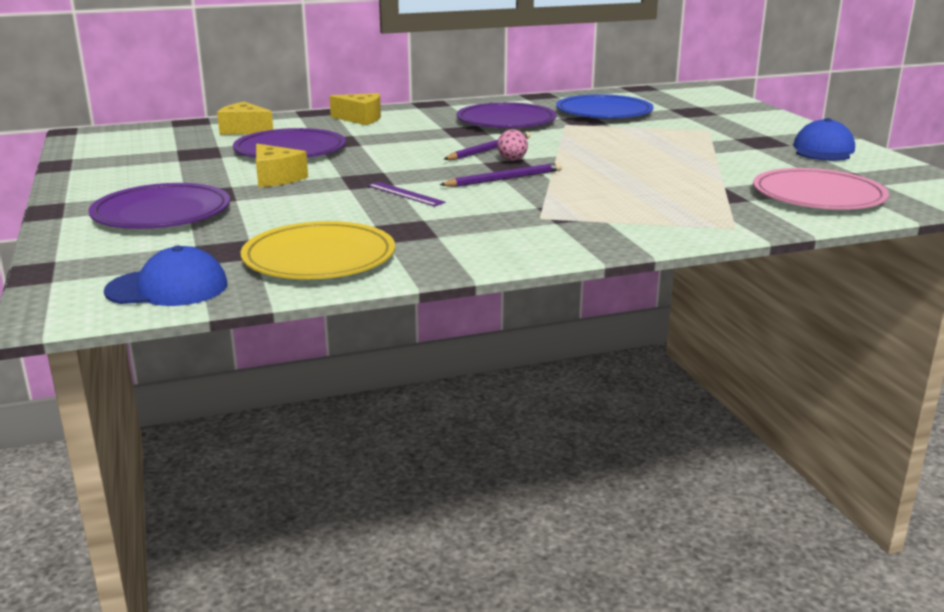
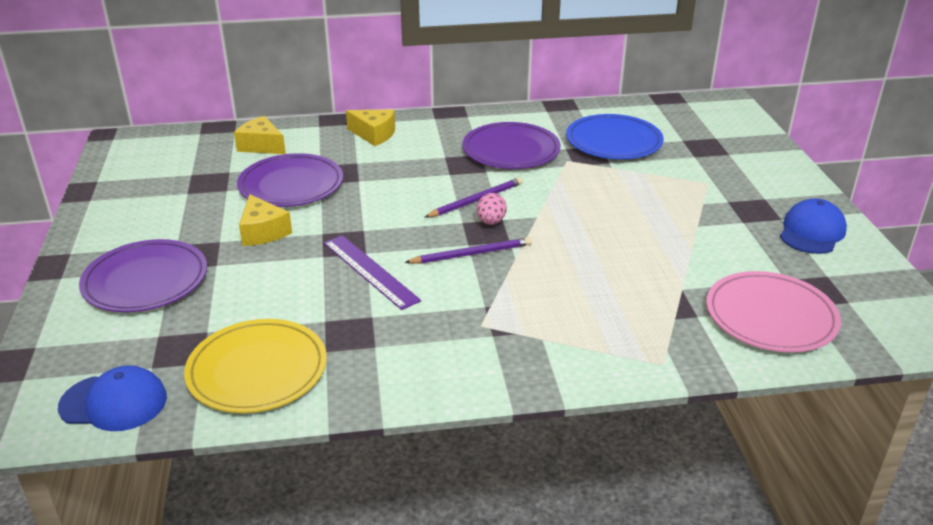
camera: 10 degrees right, 10 degrees up
purple ruler [368,182,446,206] -> purple ruler [324,235,421,310], size x1.58

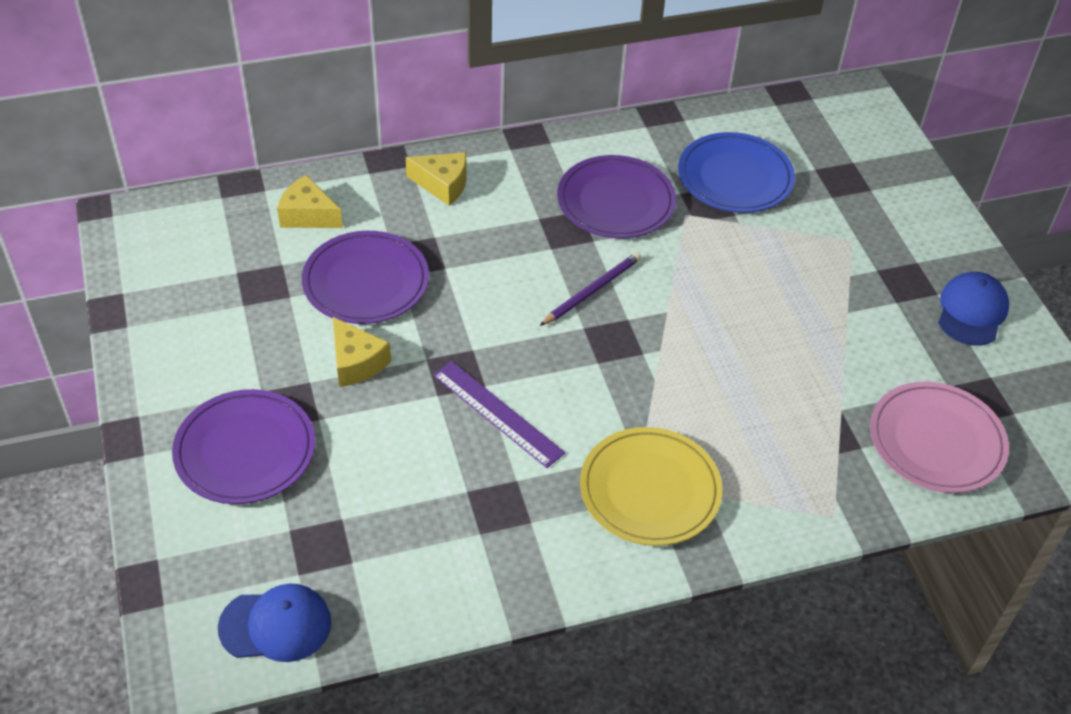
camera: 10 degrees left, 15 degrees up
yellow plate [184,319,327,413] -> yellow plate moved to [580,427,722,546]
purple pencil [404,237,532,264] -> none
pink egg [477,193,507,225] -> none

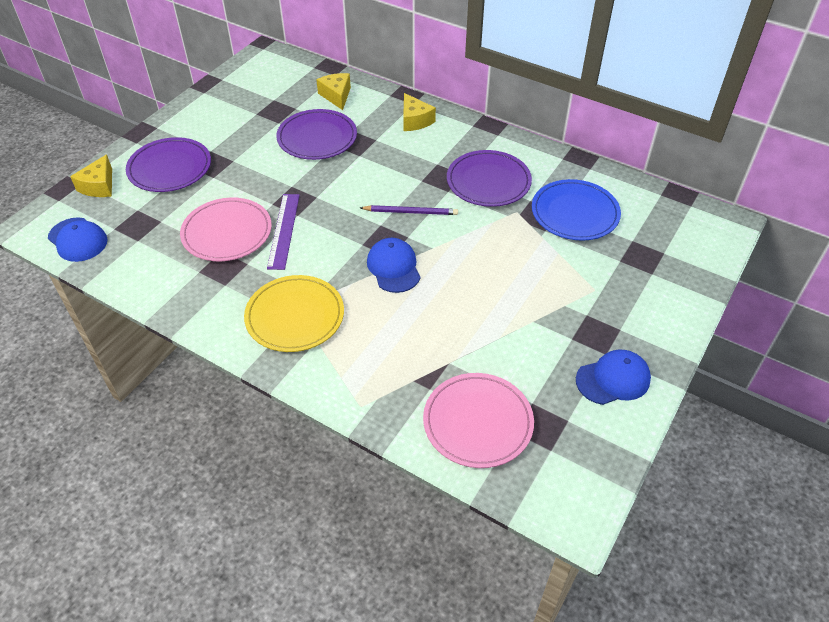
camera: 50 degrees right, 0 degrees up
yellow cheese [333,317,391,387] -> yellow cheese moved to [70,154,112,197]
none -> pink plate [180,197,272,261]
none -> blue cap [367,238,420,293]

